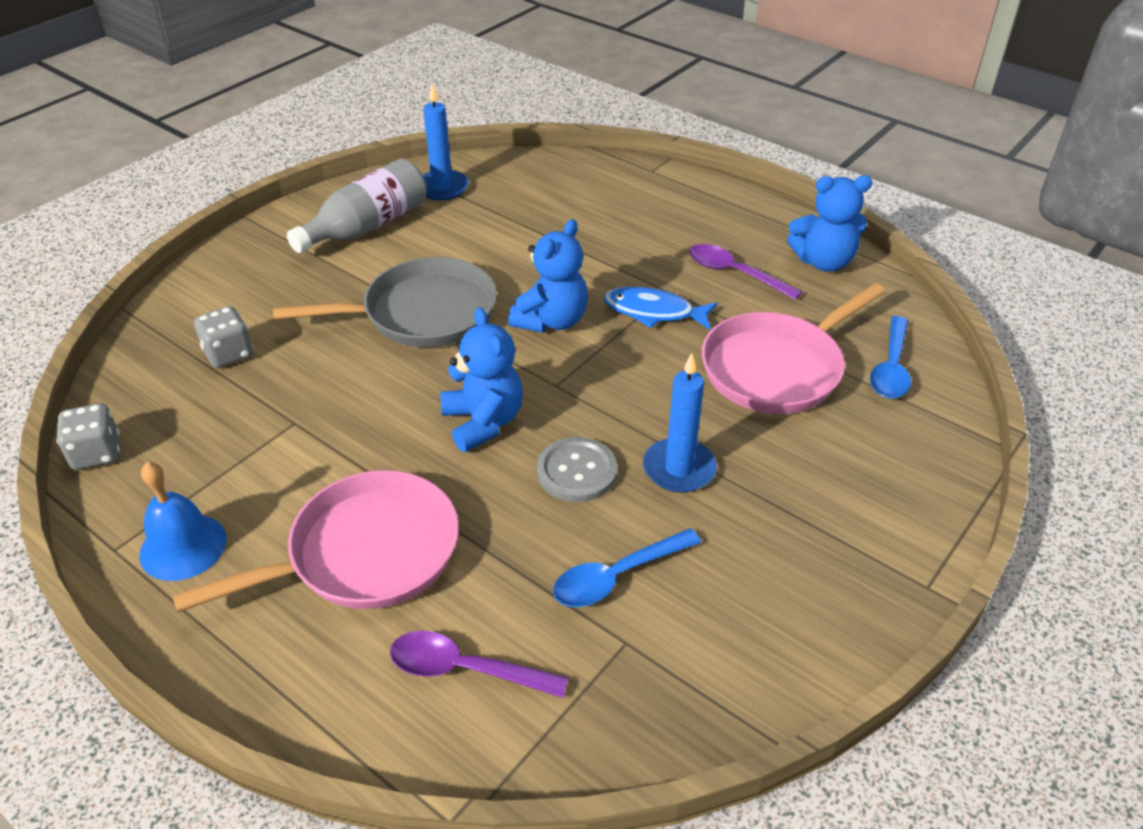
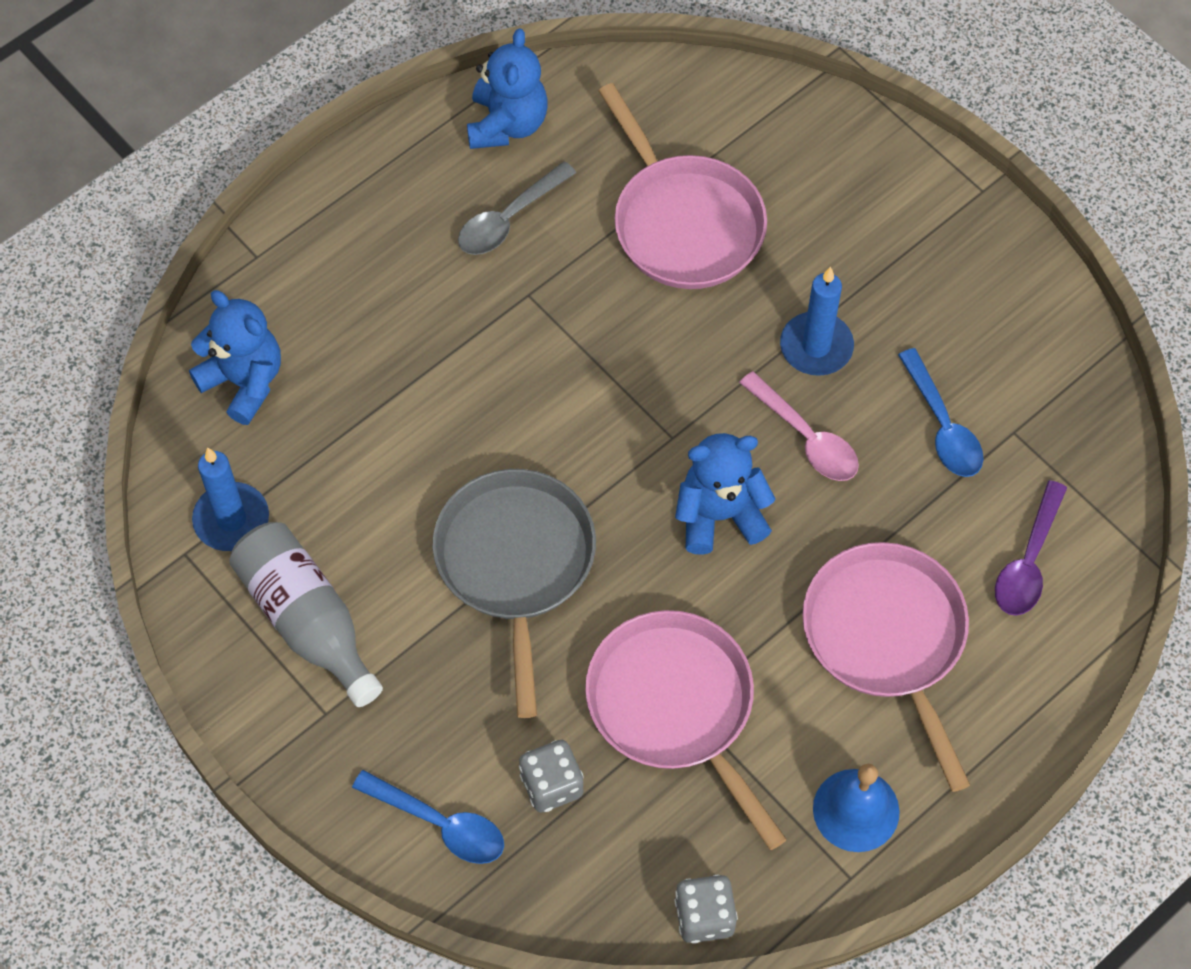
camera: 80 degrees left, 20 degrees up
blue teddy bear [508,219,588,333] -> blue teddy bear moved to [189,290,281,425]
grey button [537,437,617,502] -> pink spoon [739,371,859,481]
blue fish [604,287,718,330] -> none
purple spoon [689,244,802,300] -> grey spoon [458,161,576,255]
blue spoon [870,316,911,399] -> blue spoon moved to [352,770,504,864]
none -> pink pan [585,610,787,850]

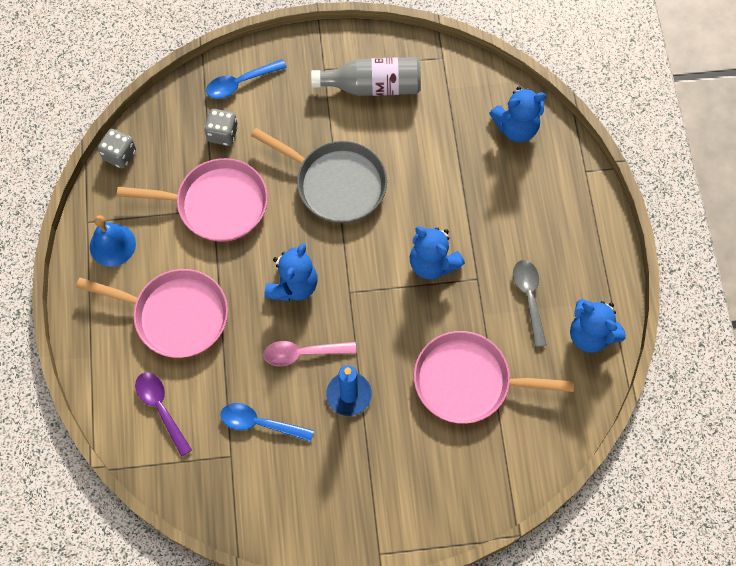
camera: 125 degrees right, 5 degrees up
blue candle [192,448,269,551] -> none
none -> blue teddy bear [409,226,465,279]

